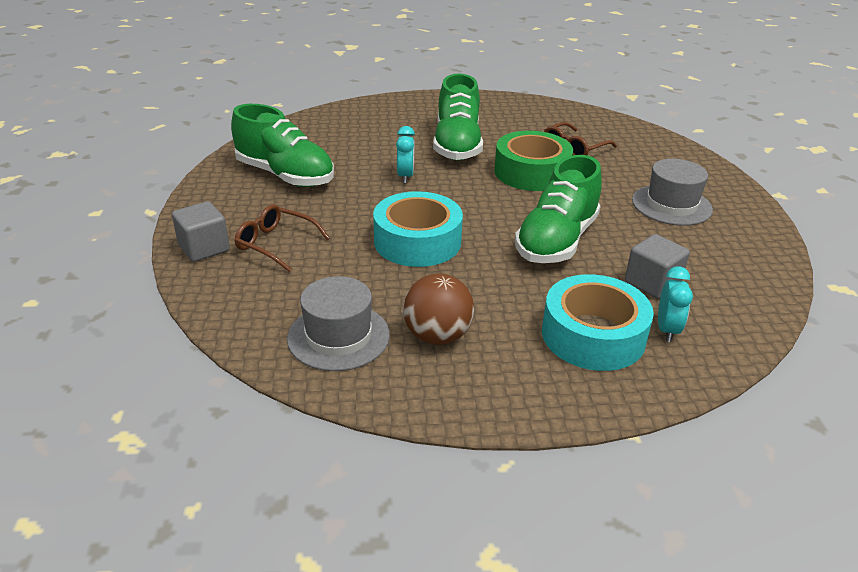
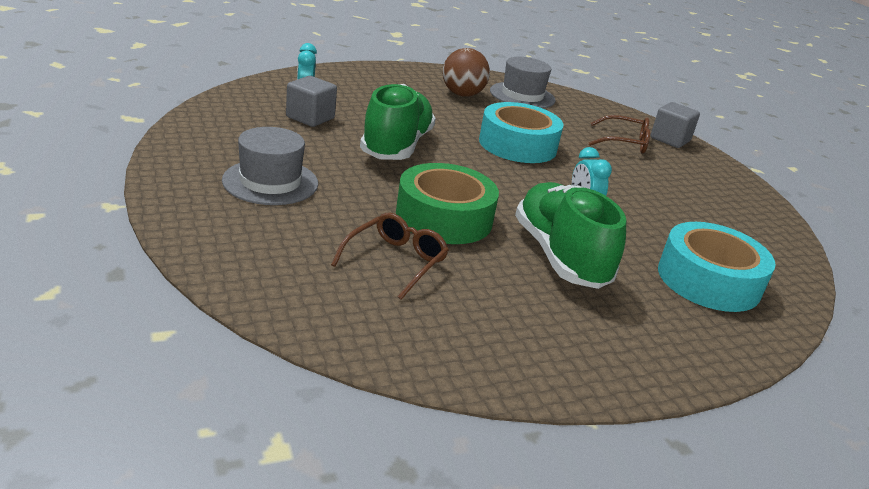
camera: 160 degrees right, 5 degrees down
green shoe [231,104,334,187] -> none
turquoise tape [542,274,654,371] -> turquoise tape moved to [658,222,776,312]

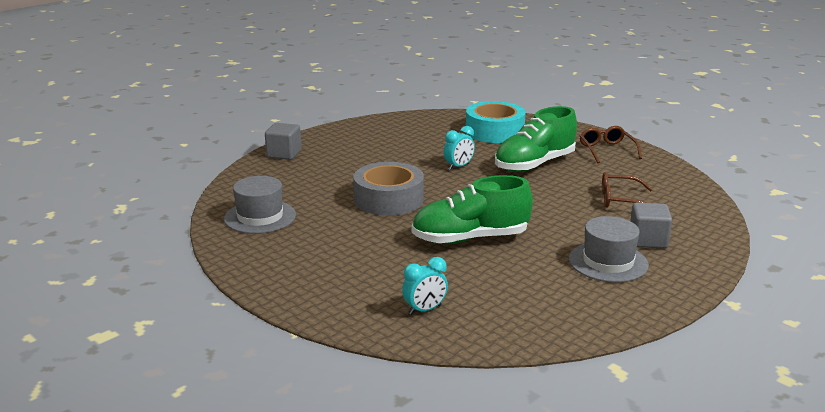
camera: 110 degrees left, 5 degrees down
grey cube [286,76,337,127] -> grey cube moved to [630,202,672,249]
green tape [396,163,499,244] -> none
brown ball [443,48,490,97] -> none
turquoise tape [479,102,564,163] -> grey tape [353,162,424,216]
brown glasses [589,115,650,154] -> brown glasses moved to [580,126,642,163]

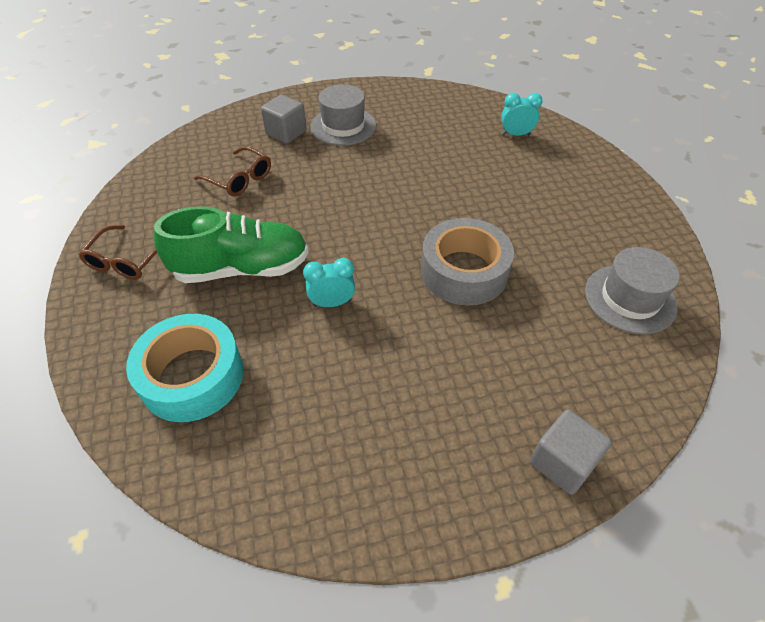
camera: 150 degrees left, 25 degrees up
green shoe [411,175,533,244] -> none

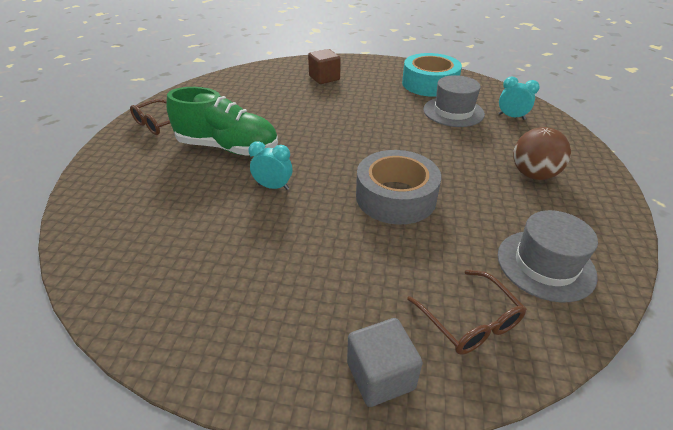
camera: 25 degrees right, 10 degrees down
turquoise tape [126,314,244,422] -> turquoise tape moved to [402,53,462,97]
brown glasses [194,146,271,197] -> brown glasses moved to [407,270,526,355]
grey cube [261,95,307,144] -> brown cube [308,49,340,84]
grey hat [310,84,376,146] -> grey hat moved to [423,75,485,127]
none -> brown ball [513,127,571,180]

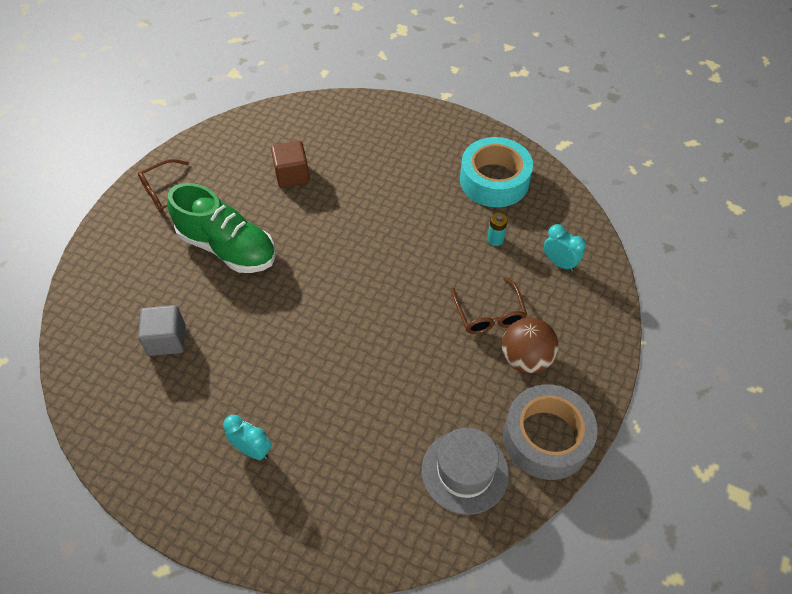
camera: 15 degrees right, 15 degrees up
turquoise clock [248,141,293,190] -> turquoise clock moved to [223,415,271,460]
brown cube [308,49,340,84] -> brown cube moved to [271,141,310,187]
grey cube [347,318,423,407] -> grey cube moved to [138,305,185,356]
grey tape [356,150,441,225] -> grey tape moved to [503,384,598,480]
brown glasses [407,270,526,355] -> brown glasses moved to [451,277,527,334]
grey hat [423,75,485,127] -> turquoise battery [487,213,508,246]

